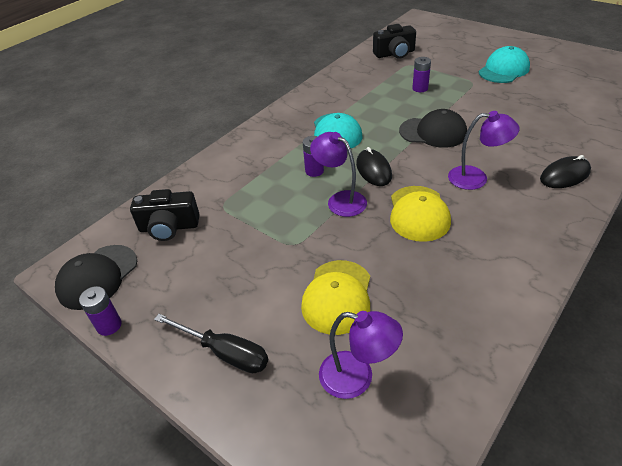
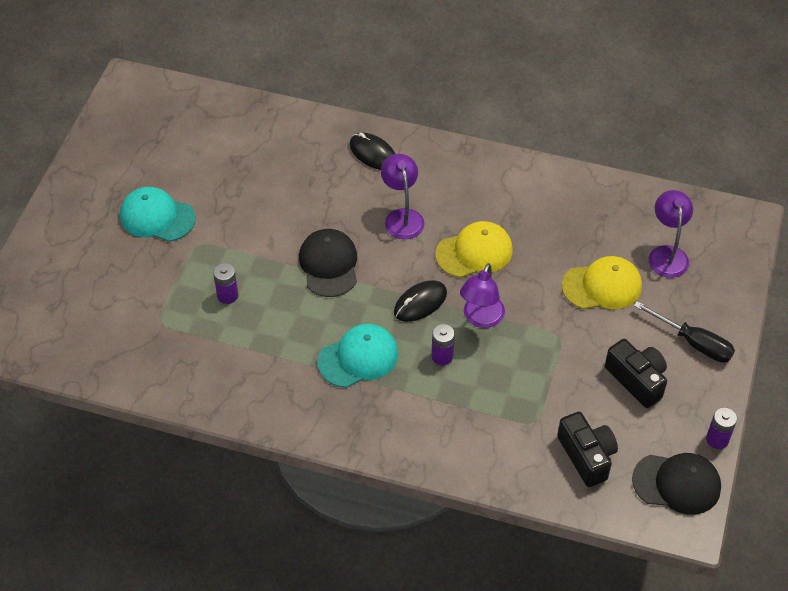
camera: 115 degrees left, 10 degrees up
black screwdriver [154,314,268,373] -> black screwdriver turned 120 degrees clockwise [634,301,735,363]
black camera [373,24,416,59] -> black camera moved to [605,339,667,408]

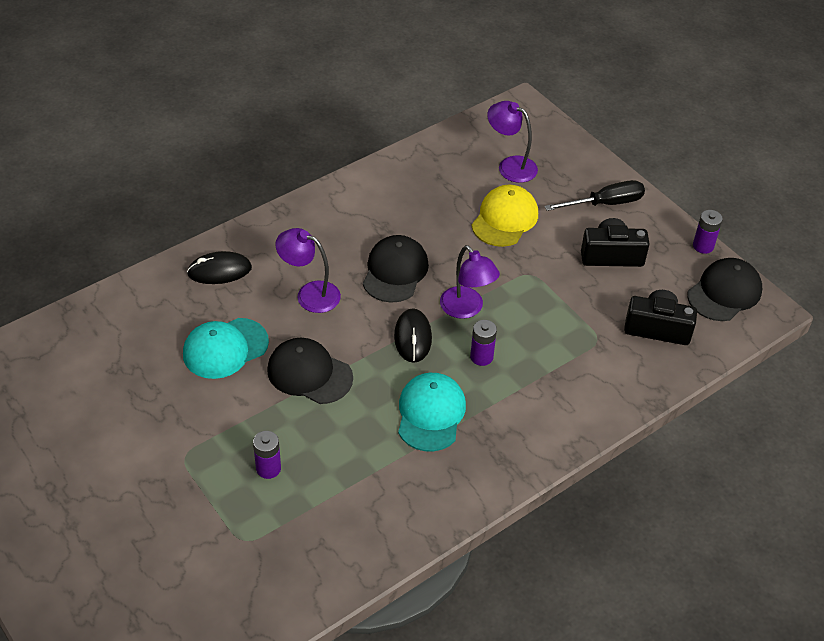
camera: 55 degrees left, 5 degrees down
turquoise cap [120,187,196,242] -> turquoise cap moved to [183,318,269,379]
yellow cap [435,221,513,278] -> black cap [363,235,429,303]

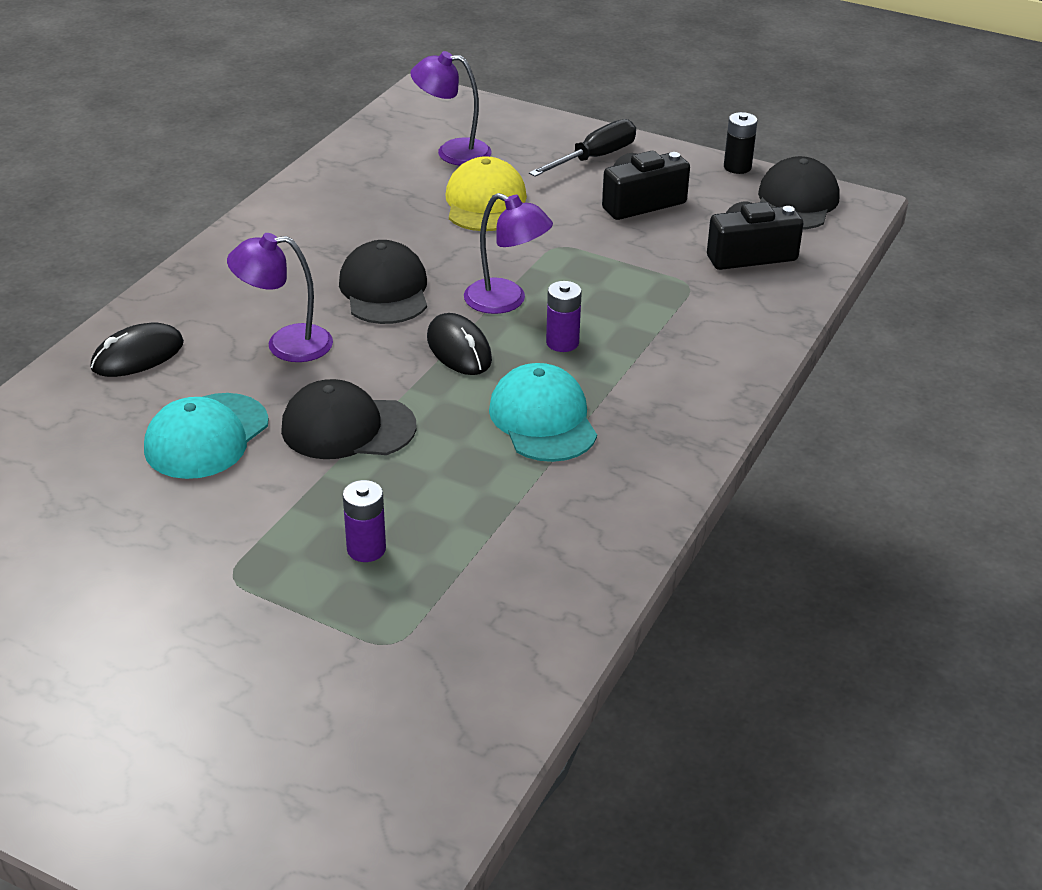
camera: 25 degrees left, 10 degrees down
purple battery [693,210,723,254] -> black battery [724,112,757,174]

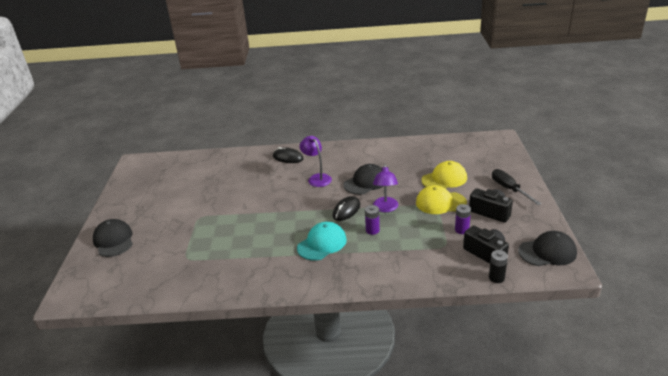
camera: 65 degrees right, 5 degrees down
turquoise cap [144,393,269,479] -> none
black cap [281,379,417,459] -> black cap moved to [93,219,133,257]
purple battery [343,480,386,562] -> purple battery moved to [455,204,471,234]
purple lamp [410,51,491,165] -> none
black screwdriver [529,119,636,177] -> black screwdriver turned 135 degrees counterclockwise [492,169,542,205]
black battery [724,112,757,174] -> black battery moved to [489,250,508,283]
none -> yellow cap [416,185,467,214]

